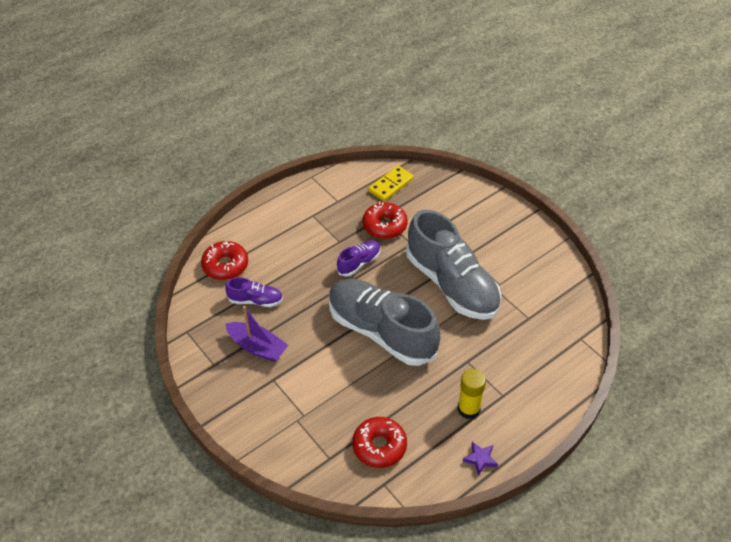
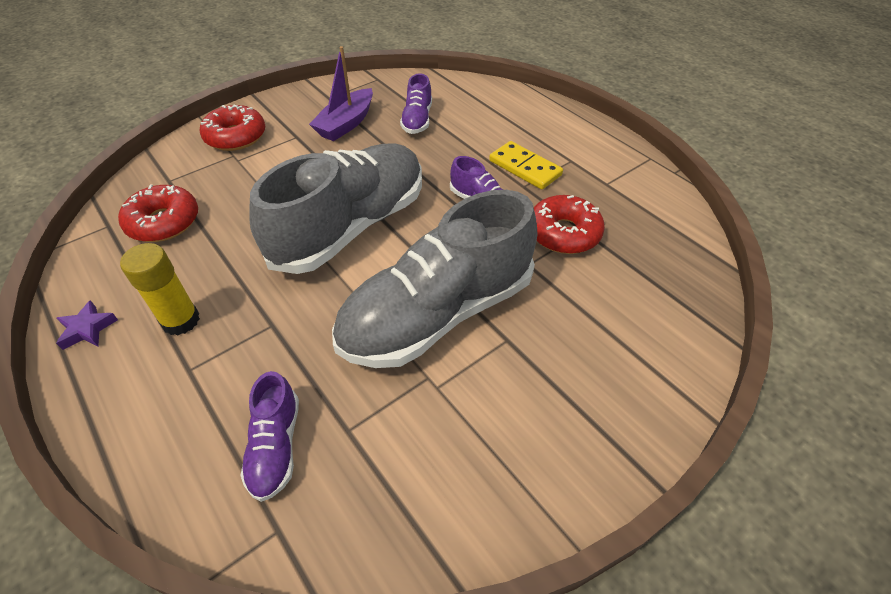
camera: 90 degrees right, 0 degrees up
red donut [201,241,248,280] -> red donut moved to [200,105,265,151]
yellow domino [368,166,414,201] -> yellow domino moved to [489,141,563,190]
none -> purple shoe [240,371,299,502]

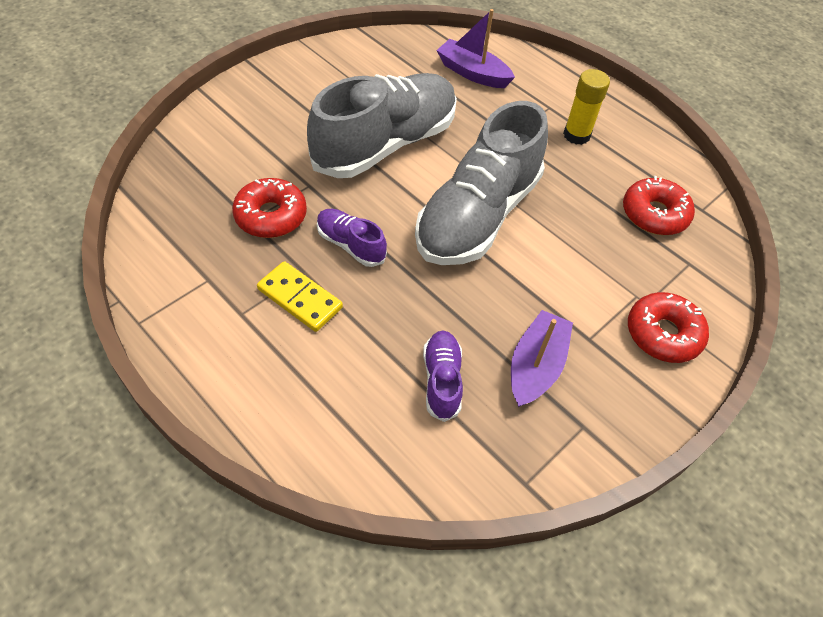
camera: 170 degrees right, 5 degrees up
purple star [56,300,118,350] -> none
purple shoe [240,371,299,502] -> purple boat [436,9,515,88]

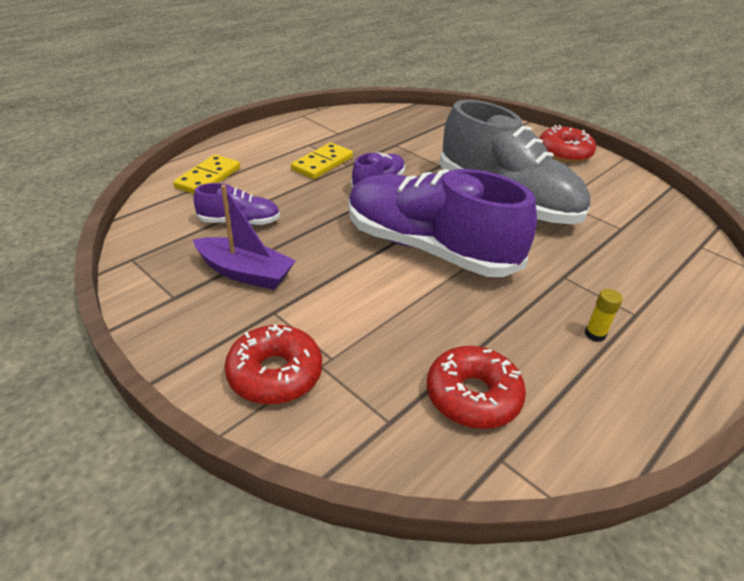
camera: 90 degrees right, 15 degrees down
red donut [232,178,307,238] -> red donut moved to [539,125,596,163]
grey shoe [415,101,548,265] -> purple shoe [348,169,537,277]
purple boat [436,9,515,88] -> none
yellow glue stick [563,69,610,145] -> yellow glue stick [585,289,623,342], size x0.57
none -> yellow domino [173,155,240,194]

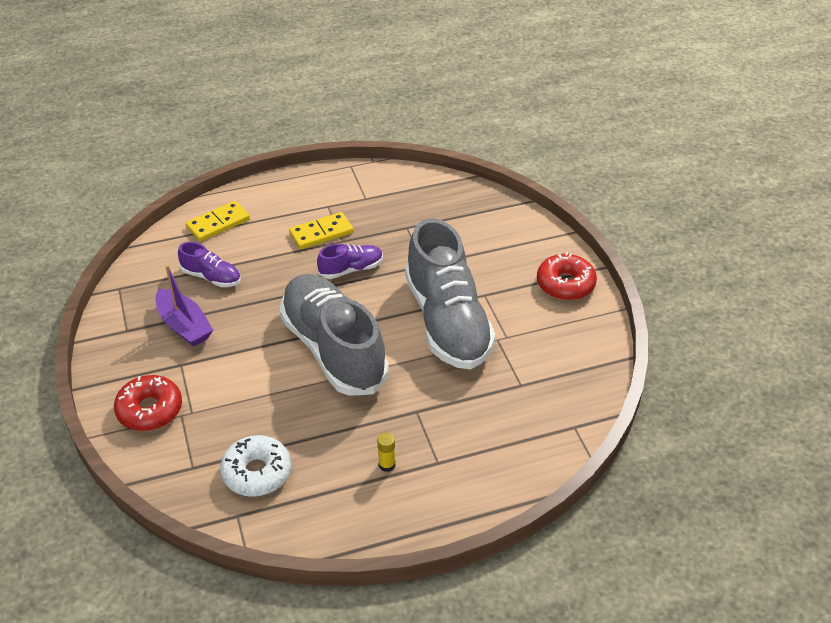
camera: 30 degrees right, 5 degrees up
purple shoe [348,169,537,277] -> grey shoe [280,274,389,396]
red donut [427,346,526,429] -> white donut [220,435,291,497]

